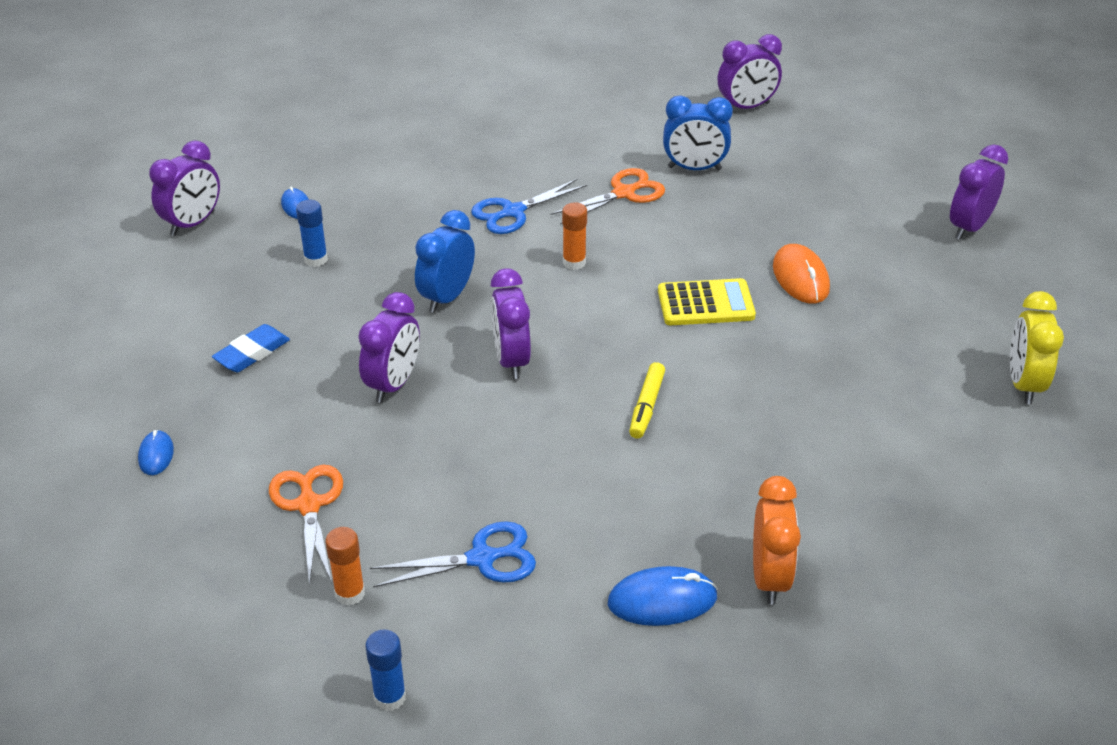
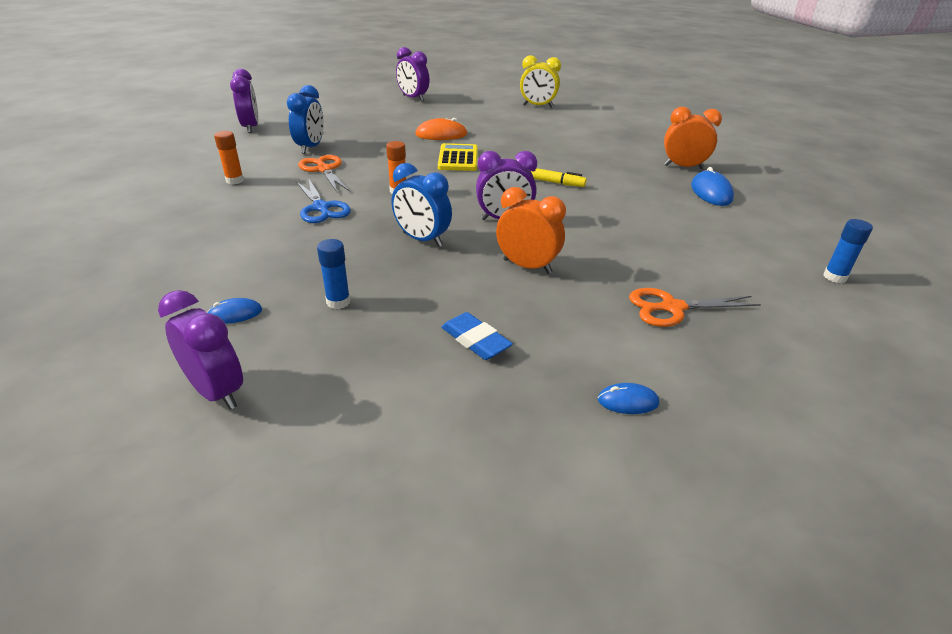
camera: 85 degrees left, 5 degrees down
orange glue stick [325,527,365,606] -> orange glue stick moved to [214,131,244,184]
purple clock [358,292,420,403] -> orange clock [496,187,566,274]
blue scissors [370,521,536,588] -> none

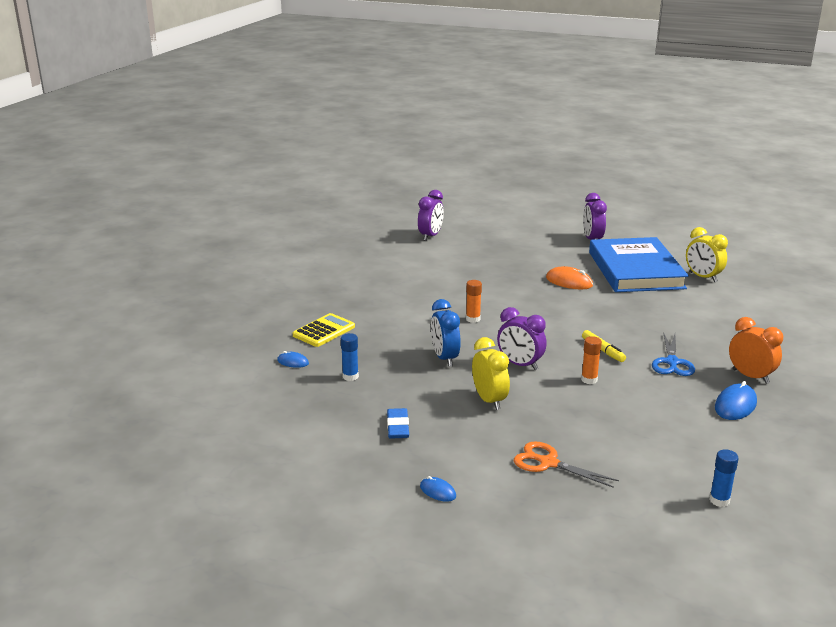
camera: 40 degrees right, 10 degrees down
purple clock [158,290,243,410] -> none
orange glue stick [214,131,244,184] -> orange glue stick moved to [581,336,602,384]
blue clock [287,85,324,154] -> none
blue scissors [296,178,351,223] -> blue scissors moved to [652,333,695,376]
orange scissors [298,155,350,192] -> none
yellow calculator [438,143,478,171] -> yellow calculator moved to [293,313,355,347]
orange clock [496,187,566,274] -> yellow clock [472,337,510,410]
none -> blue book [589,237,689,292]

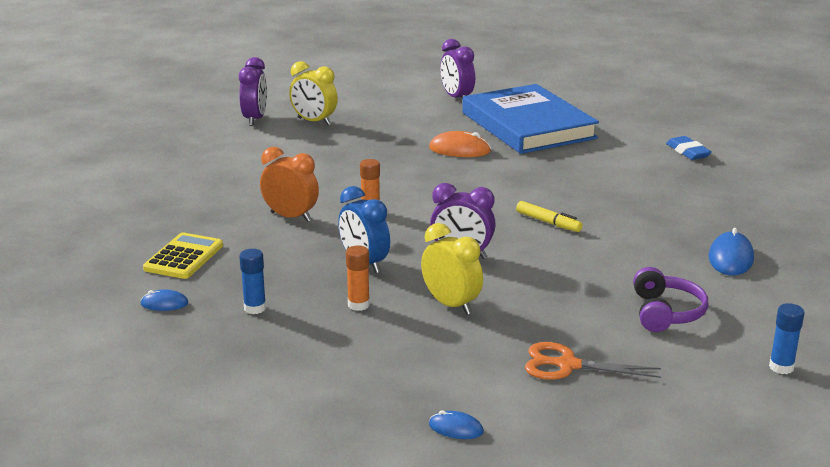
camera: 20 degrees left, 0 degrees up
blue eraser [387,408,409,438] -> blue eraser moved to [666,136,712,160]
orange glue stick [581,336,602,384] -> orange glue stick moved to [346,245,370,311]
blue scissors [652,333,695,376] -> none
yellow clock [686,227,728,282] -> yellow clock moved to [289,61,338,125]
orange clock [729,317,783,384] -> orange clock moved to [260,147,319,222]
none -> purple headphones [633,267,708,332]

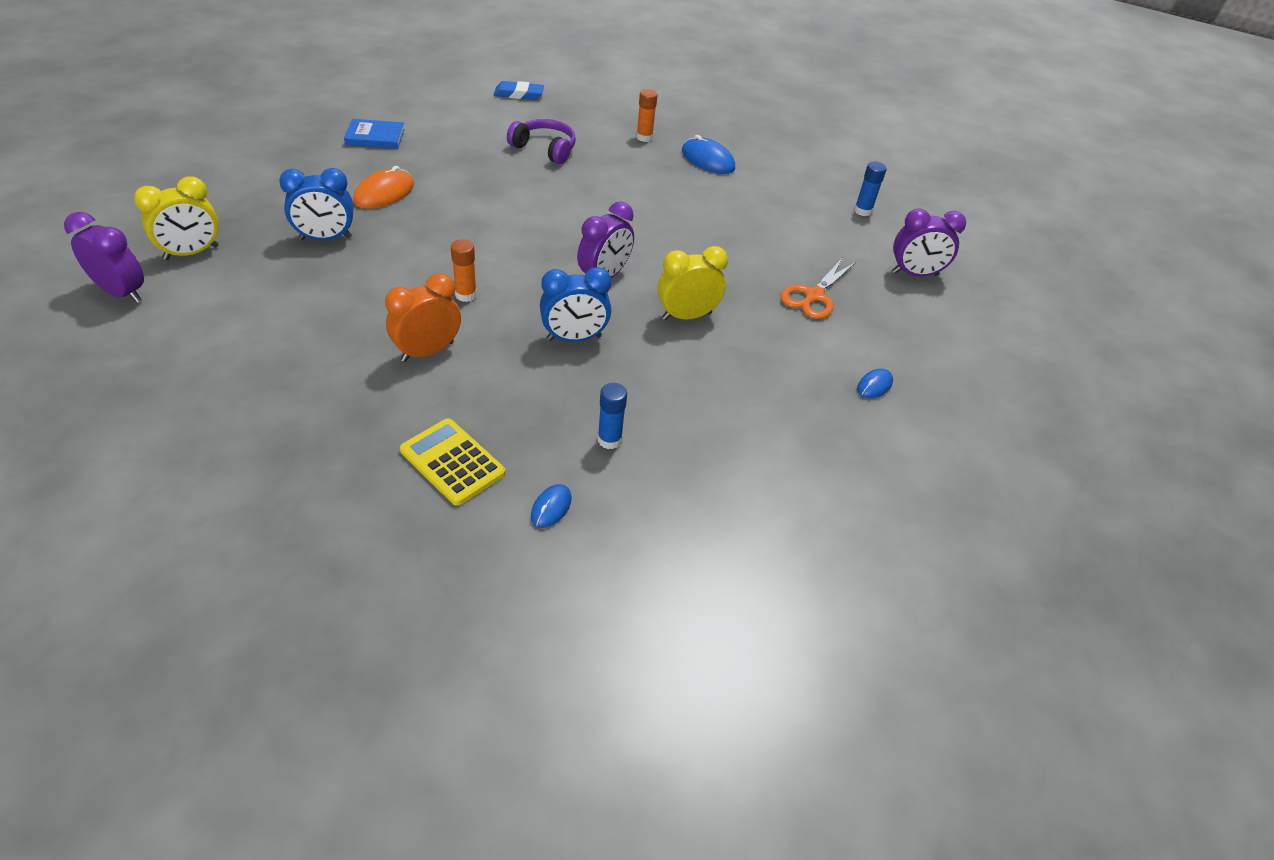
camera: 70 degrees left, 20 degrees up
orange glue stick [346,245,370,311] -> orange glue stick moved to [636,89,658,142]
purple clock [440,39,475,100] -> purple clock moved to [892,208,966,276]
blue book [462,84,599,154] -> blue book [344,119,405,149], size x0.40
yellow marker [516,201,583,232] -> none
purple headphones [633,267,708,332] -> purple headphones moved to [507,119,576,164]
none -> blue clock [279,168,353,240]

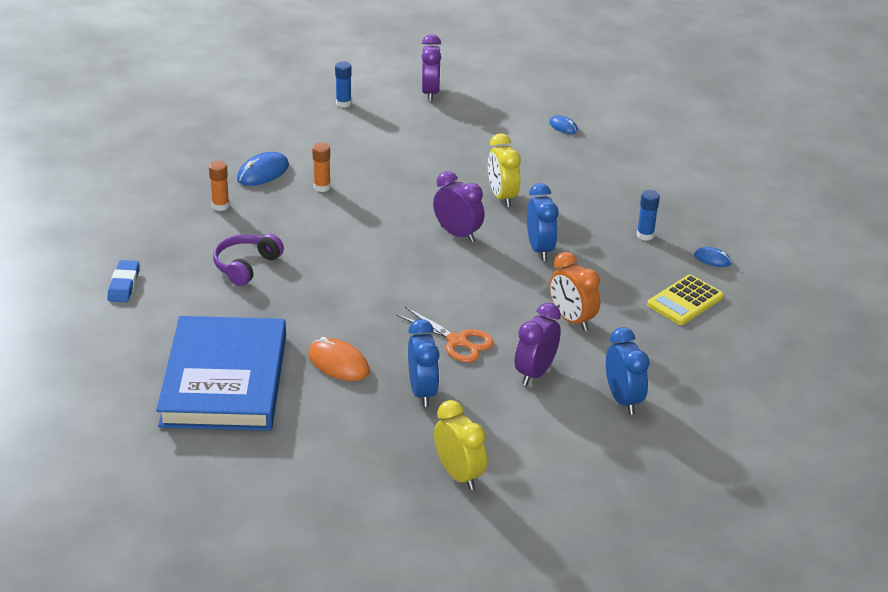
camera: 85 degrees left, 10 degrees down
purple clock [64,212,144,303] -> purple clock moved to [515,303,561,385]
blue book [344,119,405,149] -> blue book [156,316,286,431], size x2.49
orange glue stick [451,239,477,302] -> orange glue stick moved to [312,143,331,192]
orange scissors [780,259,856,319] -> orange scissors moved to [396,307,494,362]
none -> blue clock [606,327,649,414]

